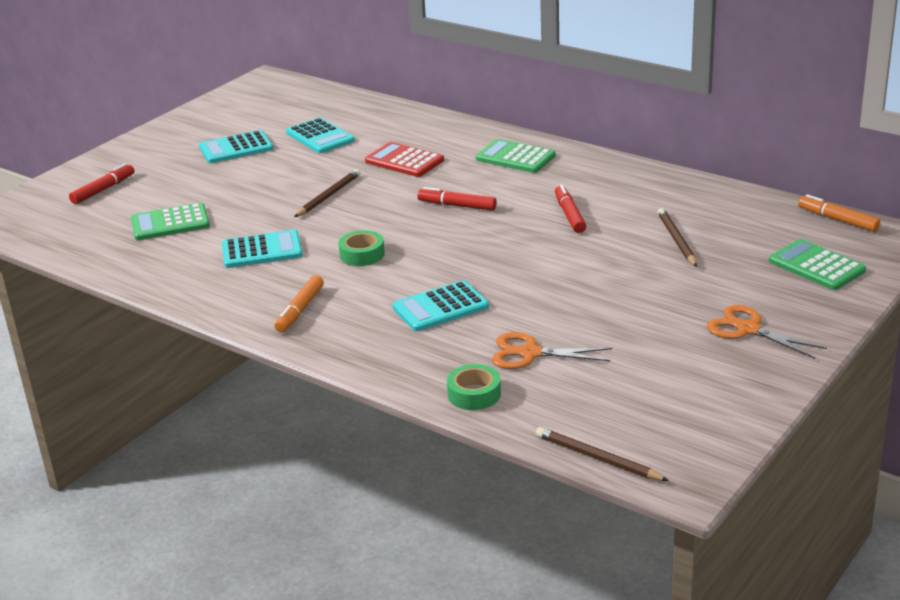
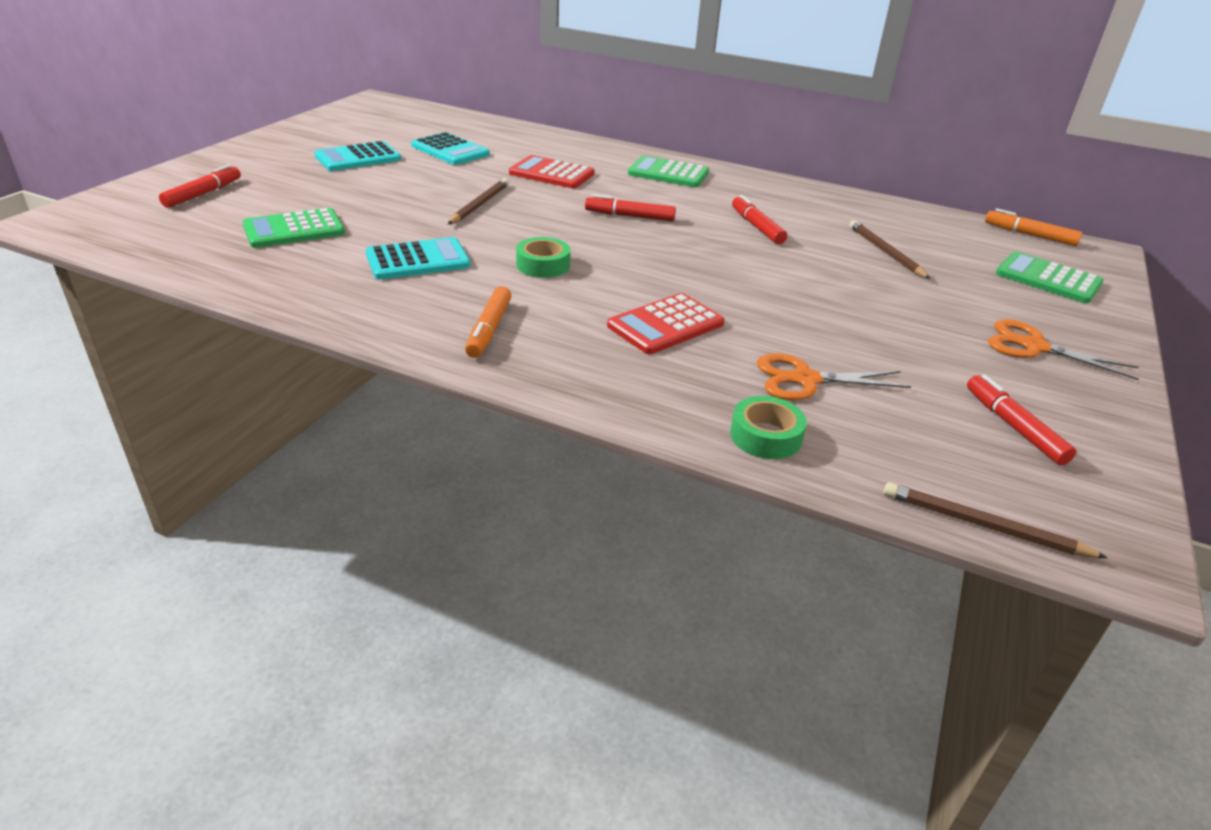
camera: 15 degrees left, 5 degrees up
turquoise calculator [393,280,489,332] -> red calculator [607,293,725,354]
none -> red marker [967,374,1076,465]

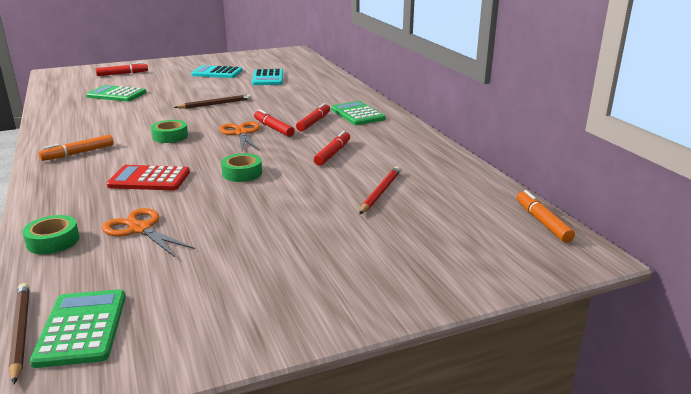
camera: 45 degrees right, 10 degrees down
turquoise calculator [366,237,470,280] -> none
red calculator [509,155,595,188] -> none
brown pencil [849,220,931,279] -> red pencil [359,166,401,214]
red marker [967,374,1076,465] -> red marker moved to [296,103,330,132]
orange scissors [988,319,1139,380] -> orange scissors moved to [219,121,260,151]
green calculator [996,251,1104,303] -> green calculator moved to [30,289,126,368]
none -> green tape [221,153,262,182]

